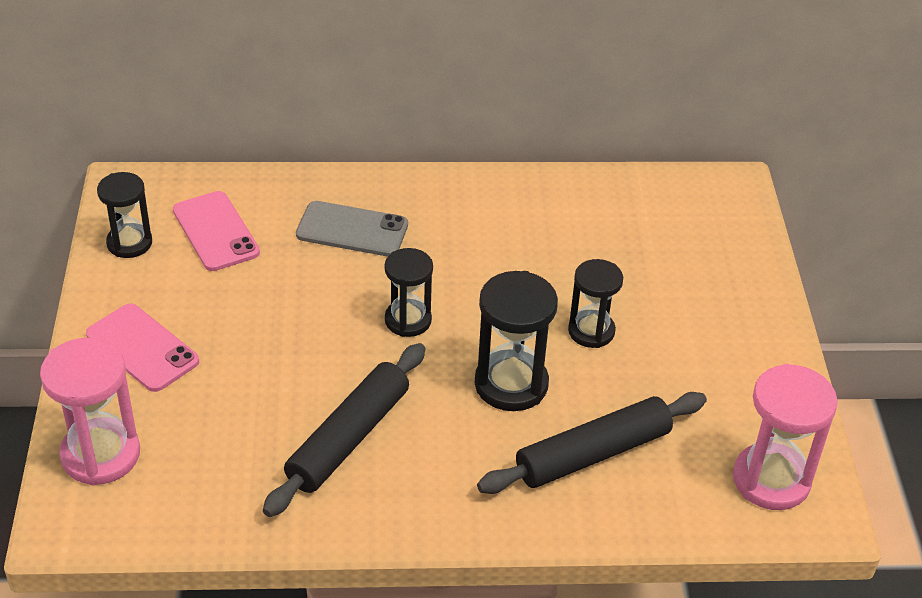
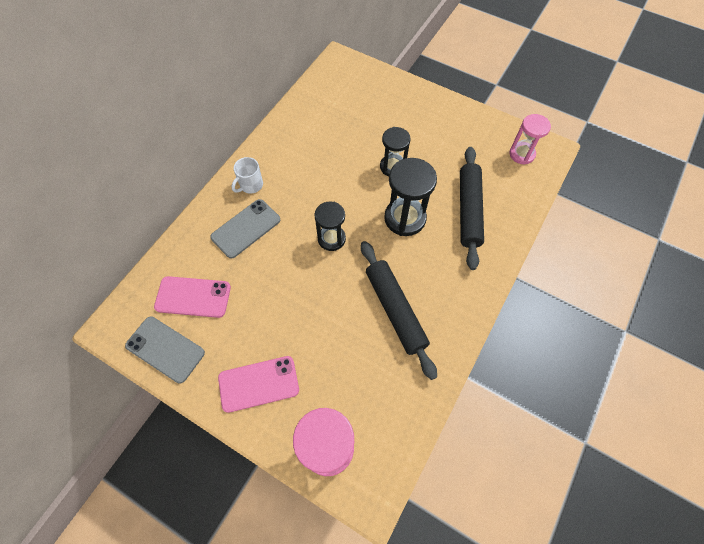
camera: 55 degrees left, 20 degrees up
black hourglass [97,172,152,258] -> grey phone [125,317,205,383]
pink hourglass [733,364,838,510] -> pink hourglass [509,114,551,165], size x0.66
none -> white mug [232,157,263,193]

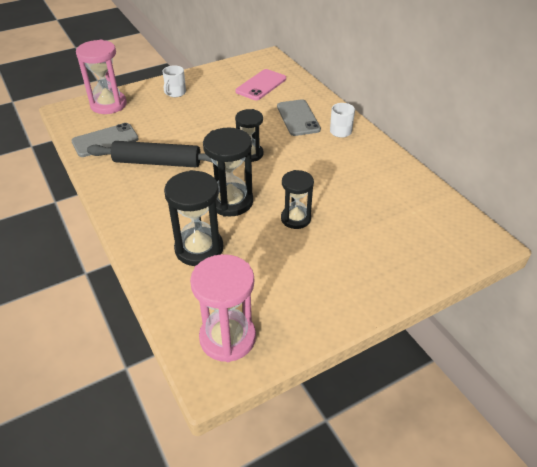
camera: 120 degrees right, 20 degrees down
grey phone [125,317,205,383] -> grey phone moved to [71,123,139,157]
pink phone [218,356,299,413] -> white mug [163,65,186,97]
black rolling pin [460,147,484,270] -> black hourglass [164,170,223,266]
pink hourglass [509,114,551,165] -> pink hourglass [190,254,256,362], size x1.52

